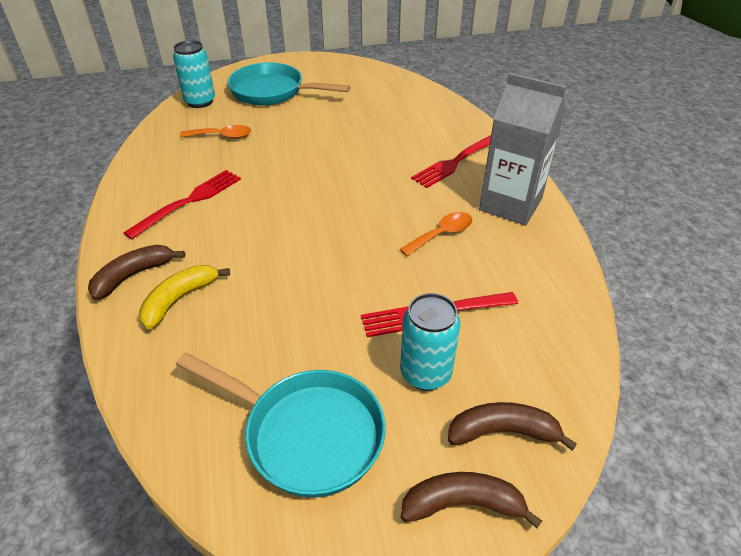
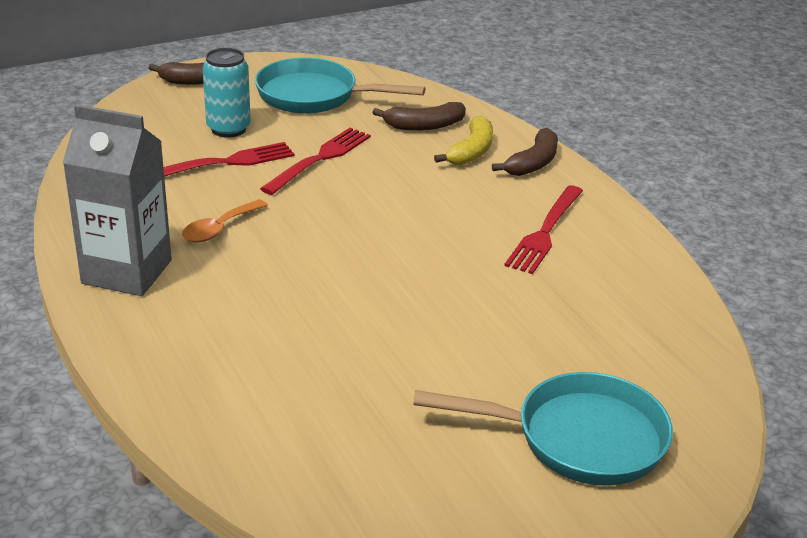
camera: 165 degrees right, 10 degrees down
turquoise can [173,40,215,108] -> none
orange spoon [180,125,251,139] -> none
red fork [411,135,491,188] -> red fork moved to [260,128,371,195]
brown banana [448,402,577,450] -> brown banana moved to [372,102,466,131]

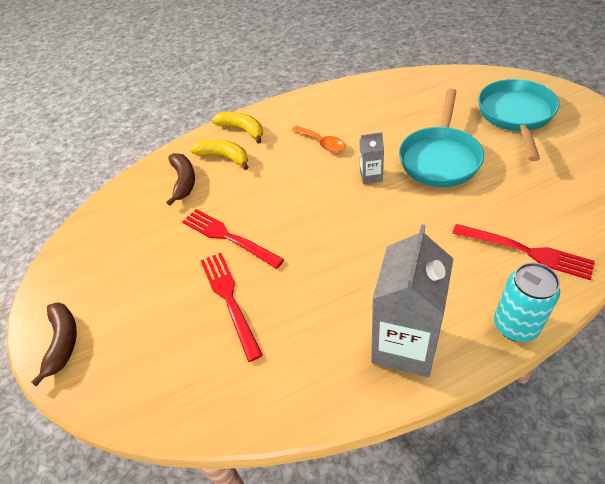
camera: 80 degrees left, 15 degrees up
orange spoon [182,199,268,242] -> orange spoon moved to [292,126,346,152]
turquoise can [203,48,251,138] -> turquoise can moved to [494,262,560,342]
turquoise pan [255,58,426,114] -> turquoise pan moved to [399,89,484,187]
brown banana [492,128,558,176] -> yellow banana [212,112,263,144]
red fork [504,185,583,274] -> red fork moved to [452,224,595,280]
none -> grey carton [360,132,384,184]

